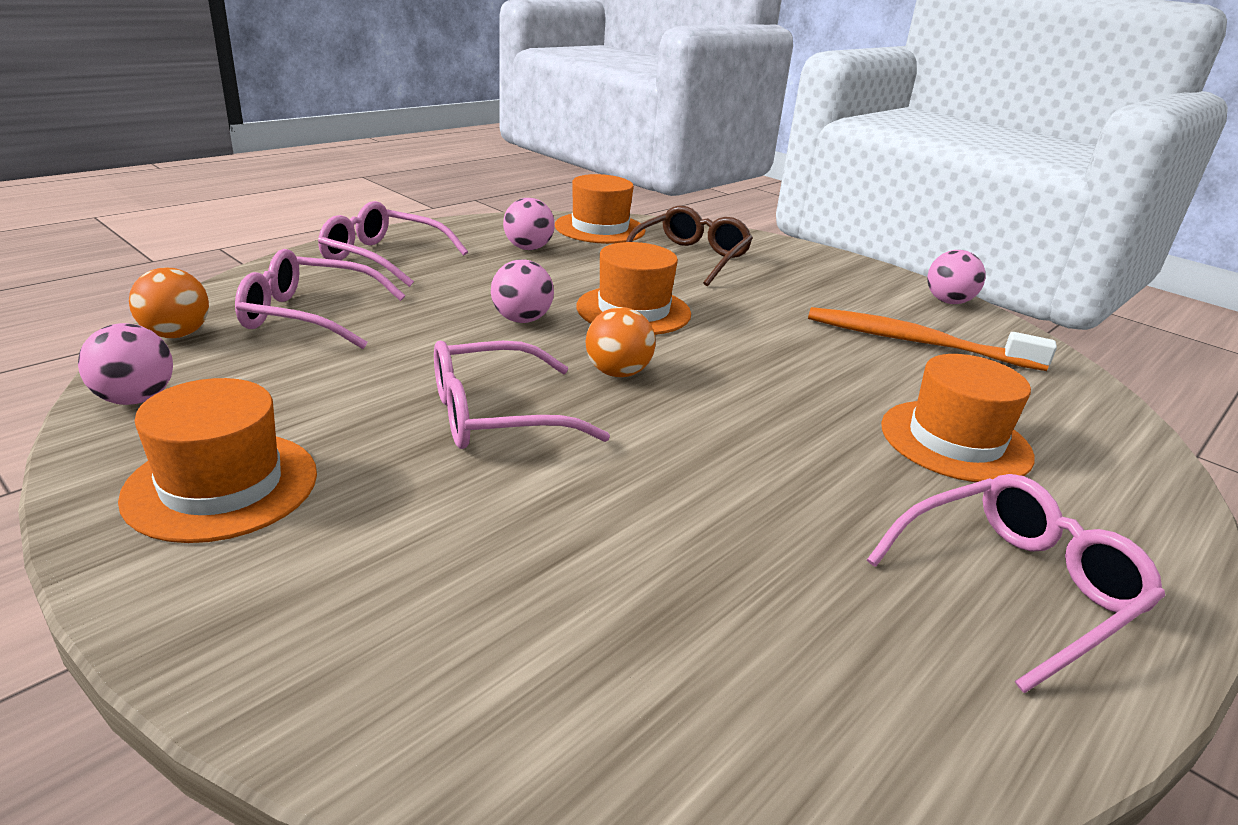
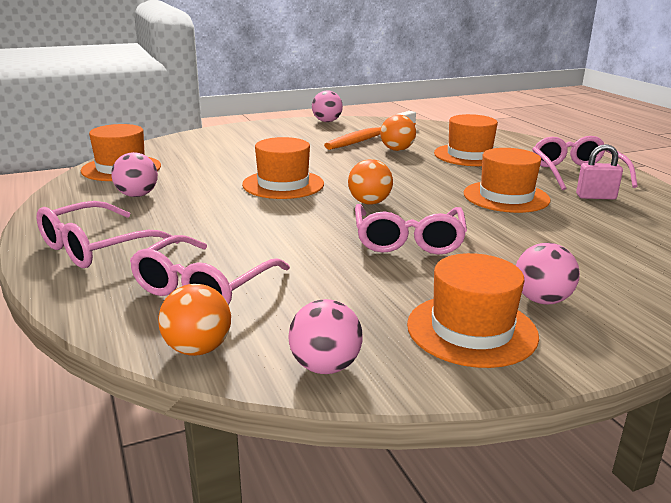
camera: 65 degrees left, 5 degrees down
pink ball [491,259,554,323] -> pink ball moved to [516,243,580,304]
brown glasses [626,206,753,286] -> none
none -> orange ball [380,115,416,151]
none -> orange hat [464,148,551,213]
none -> pink padlock [576,144,623,199]

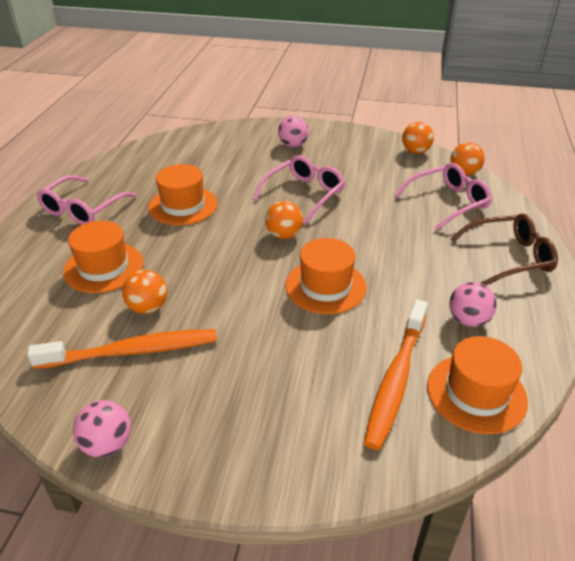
camera: 145 degrees left, 15 degrees up
pink glasses [36,201,179,268] -> brown glasses [450,213,558,285]
pink ball [288,299,363,374] -> orange ball [402,122,434,154]
orange hat [407,253,539,368] -> none
pink padlock [576,144,623,199] -> none
none -> orange toothbrush [364,299,428,450]

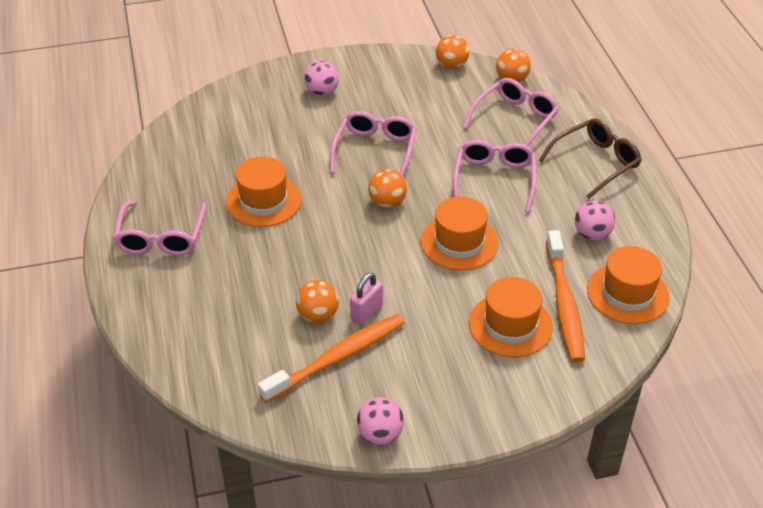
camera: 25 degrees left, 5 degrees up
orange hat [63,221,143,293] -> orange hat moved to [469,277,553,357]
none -> pink padlock [350,272,383,325]
none -> pink glasses [453,140,537,213]

